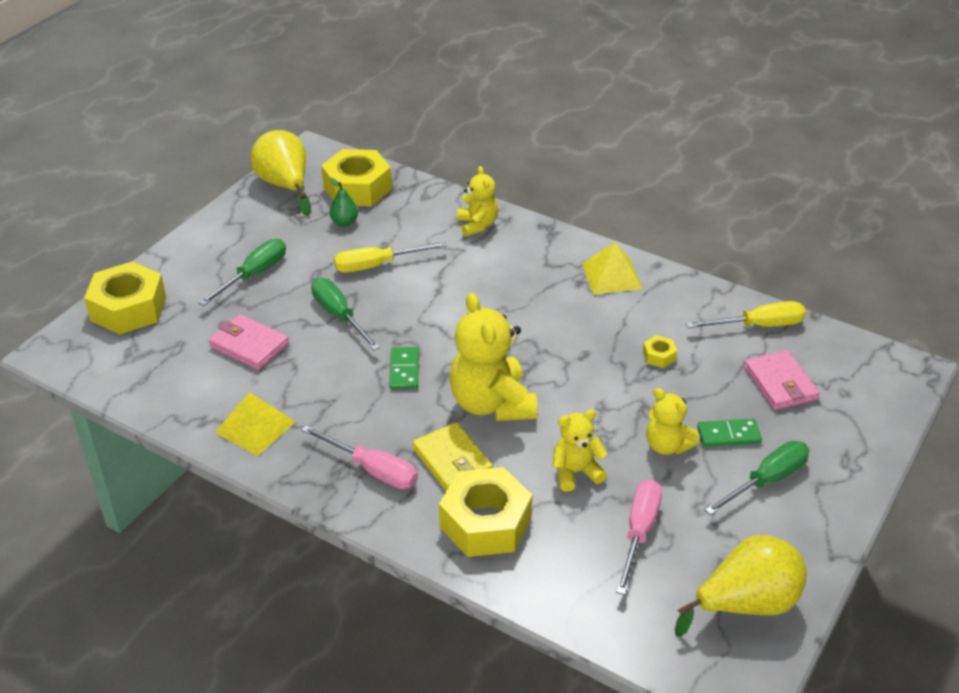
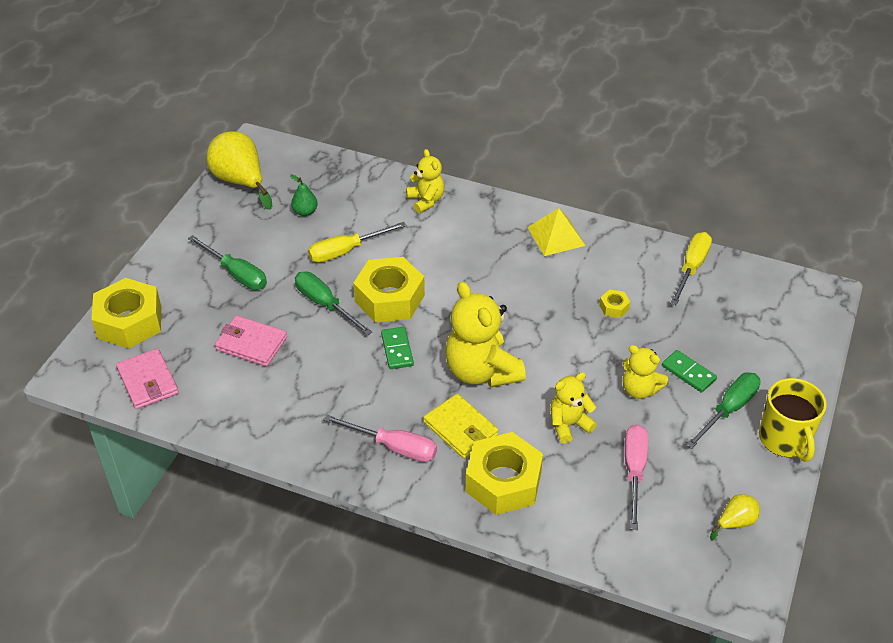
camera: 10 degrees left, 5 degrees up
green screwdriver [199,239,286,306] -> green screwdriver turned 105 degrees clockwise [188,235,267,290]
yellow pyramid [215,392,296,456] -> none
yellow nut [321,149,392,206] -> yellow nut moved to [353,257,425,322]
yellow pear [675,535,807,637] -> yellow pear [710,494,760,541], size x0.49
yellow screwdriver [686,301,806,328] -> yellow screwdriver turned 45 degrees counterclockwise [670,232,712,306]
green domino [697,419,762,447] -> green domino turned 60 degrees clockwise [662,350,717,393]
pink wallet [744,350,820,410] -> pink wallet moved to [116,349,179,409]
none -> yellow mug [759,378,827,462]

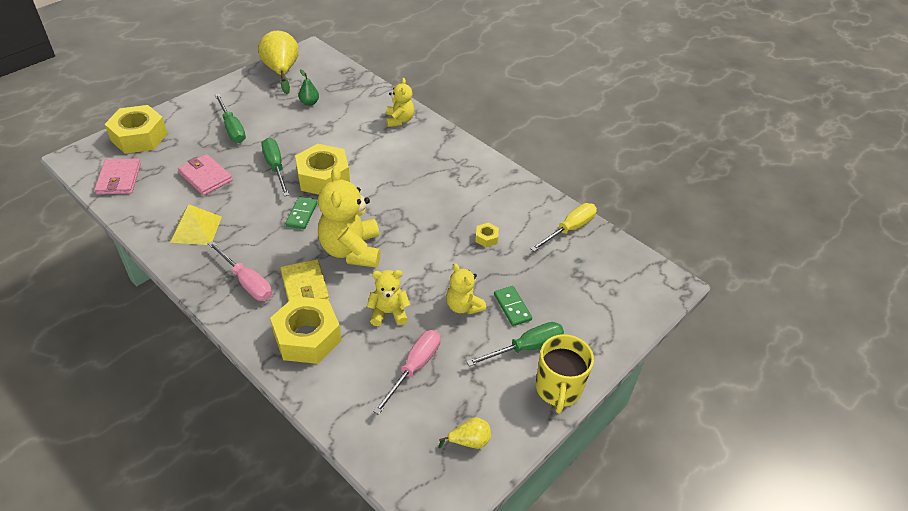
camera: 20 degrees right, 0 degrees up
yellow screwdriver [308,222,406,263] -> none
yellow pyramid [527,208,586,256] -> yellow pyramid moved to [170,204,222,245]

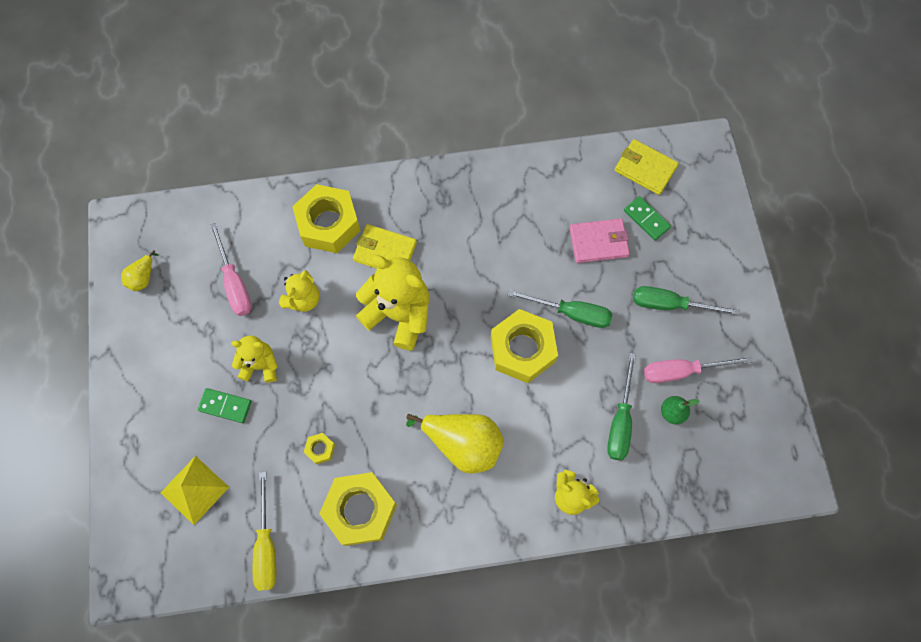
camera: 130 degrees right, 25 degrees up
pink wallet [94,158,141,195] -> yellow wallet [615,139,679,195]
yellow nut [105,105,168,154] -> yellow nut moved to [319,472,397,546]
yellow pyramid [170,204,222,245] -> yellow pyramid moved to [160,456,229,525]
pink screwdriver [207,241,272,301] -> pink screwdriver moved to [644,356,752,383]
yellow pear [258,31,298,95] -> yellow pear moved to [406,414,504,474]
green domino [285,197,318,229] -> green domino moved to [624,196,671,241]
green screwdriver [466,322,564,367] -> green screwdriver moved to [607,353,636,461]
yellow mug [536,334,594,414] -> none

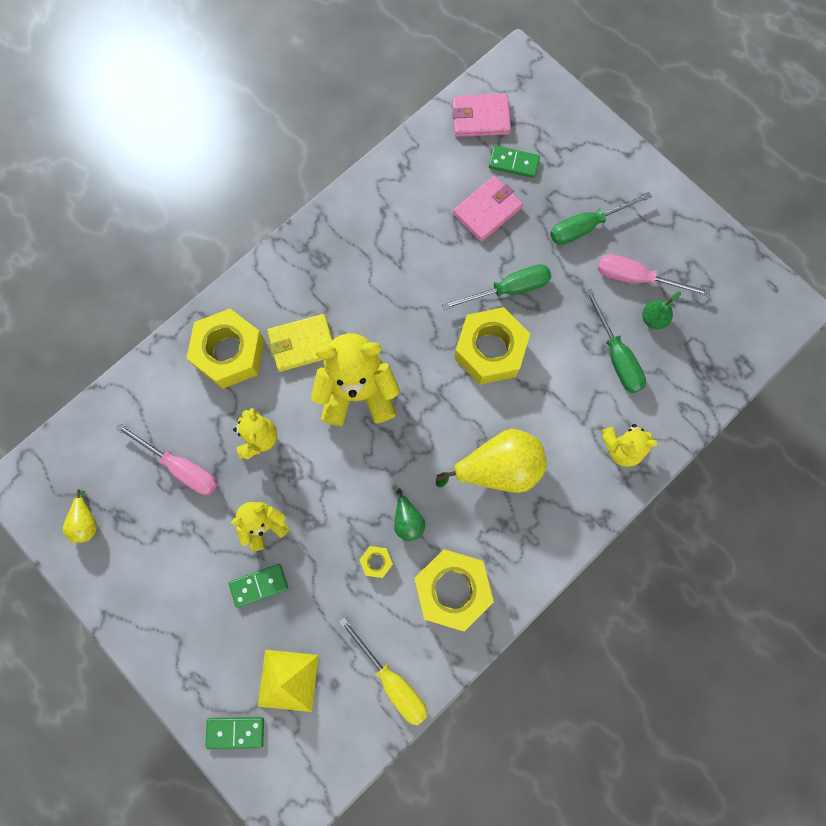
camera: 35 degrees left, 5 degrees up
yellow wallet [615,139,679,195] -> pink wallet [452,94,511,137]
pink screwdriver [644,356,752,383] -> pink screwdriver turned 60 degrees clockwise [598,254,710,297]
none -> green domino [206,717,264,749]
none -> green pear [394,488,425,541]

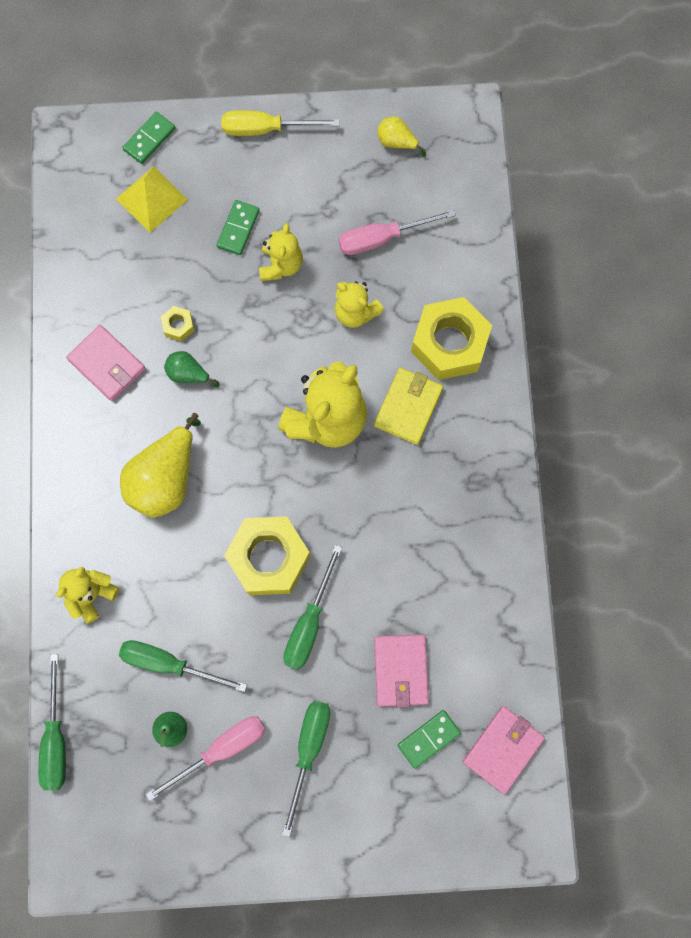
camera: 130 degrees right, 0 degrees up
yellow screwdriver [339,617,427,725] -> yellow screwdriver moved to [221,110,340,136]
yellow nut [414,549,494,631] -> pink wallet [66,325,146,401]
none -> green screwdriver [38,654,66,791]

